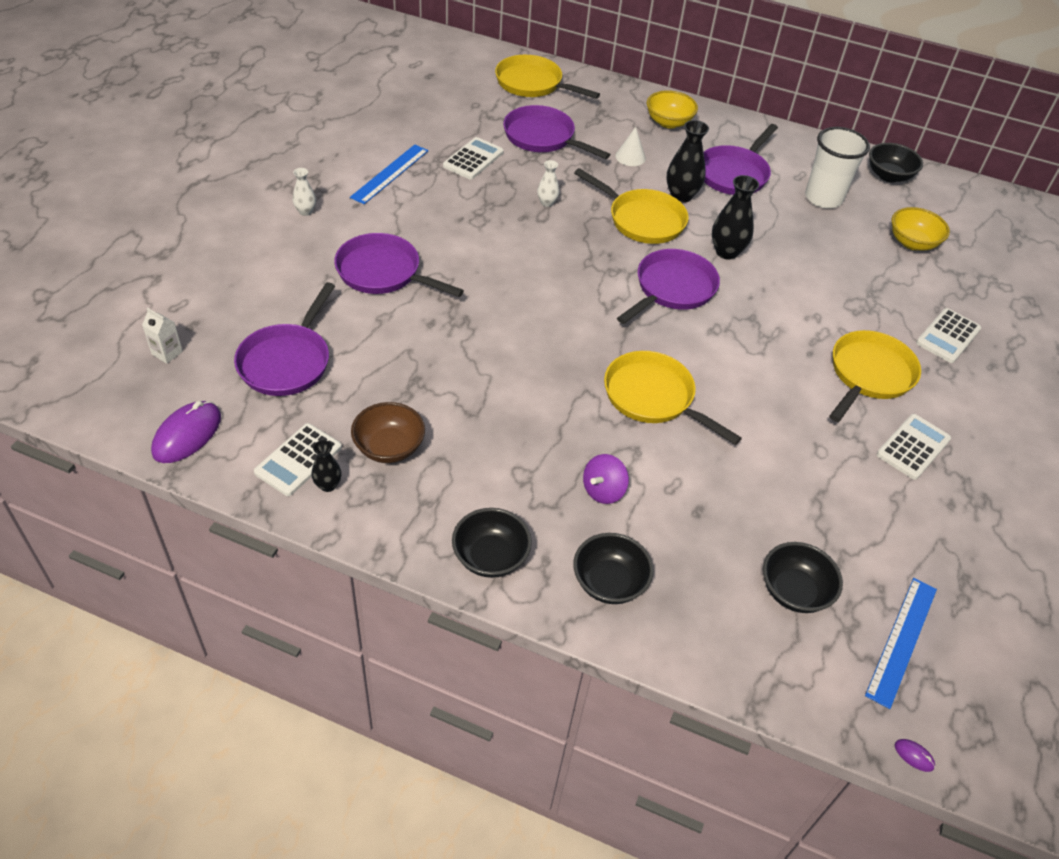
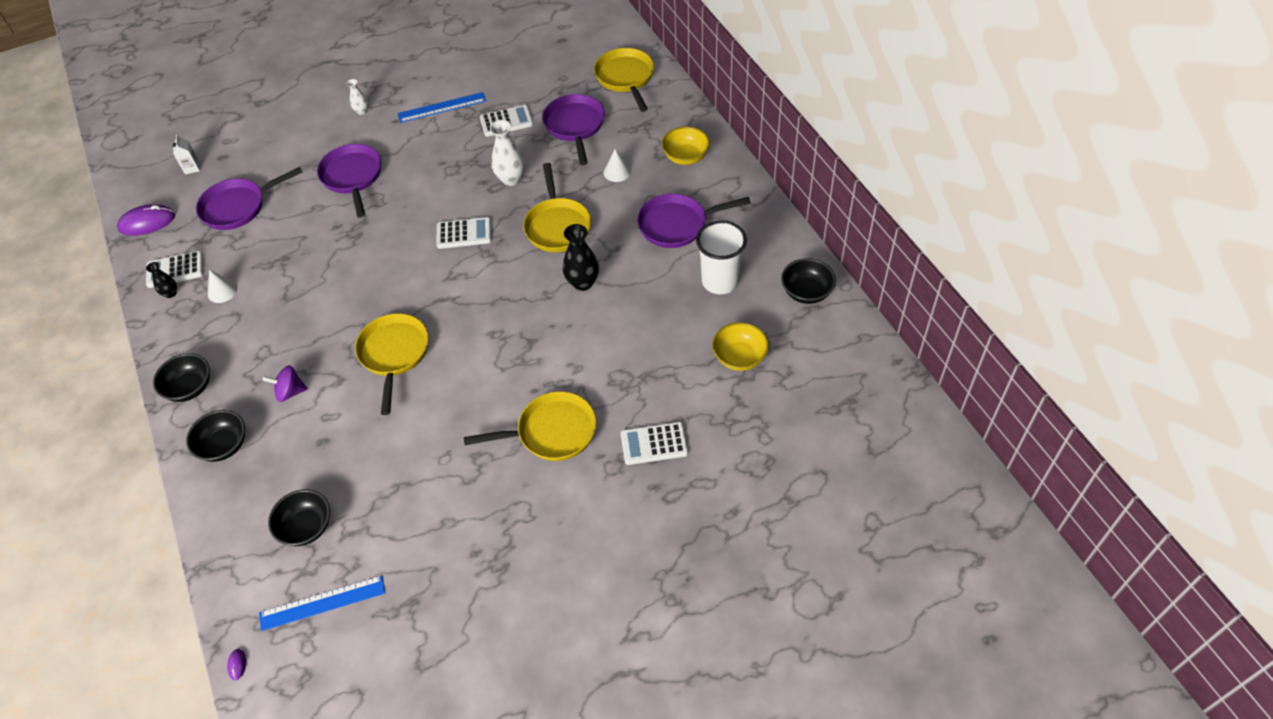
camera: 50 degrees right, 5 degrees up
brown bowl [351,402,425,463] -> white cone [208,270,237,303]
white vase [537,160,560,207] -> white vase [490,120,525,186], size x1.76
purple pan [617,249,720,324] -> none
black vase [667,120,709,203] -> none
white calculator [877,414,951,480] -> white calculator moved to [436,217,492,249]

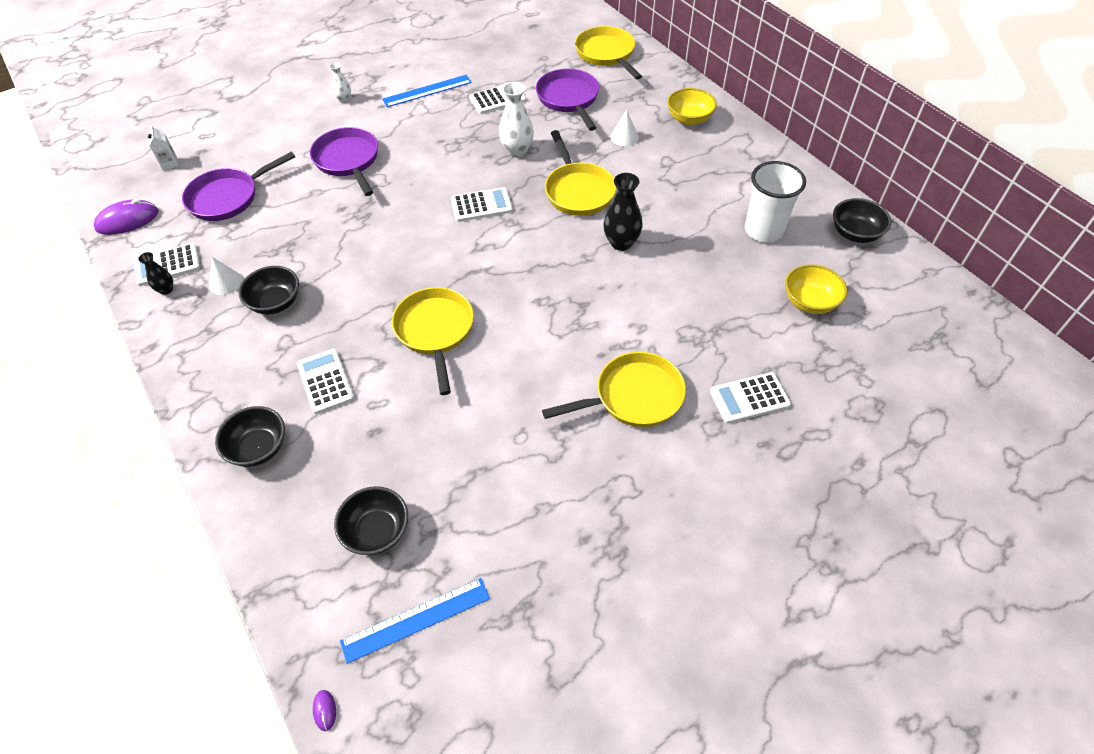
camera: 10 degrees left, 0 degrees up
black bowl [153,353,210,402] -> black bowl moved to [238,266,299,315]
purple spinning top [262,365,308,402] -> white calculator [297,349,354,414]
purple pan [637,194,751,248] -> none

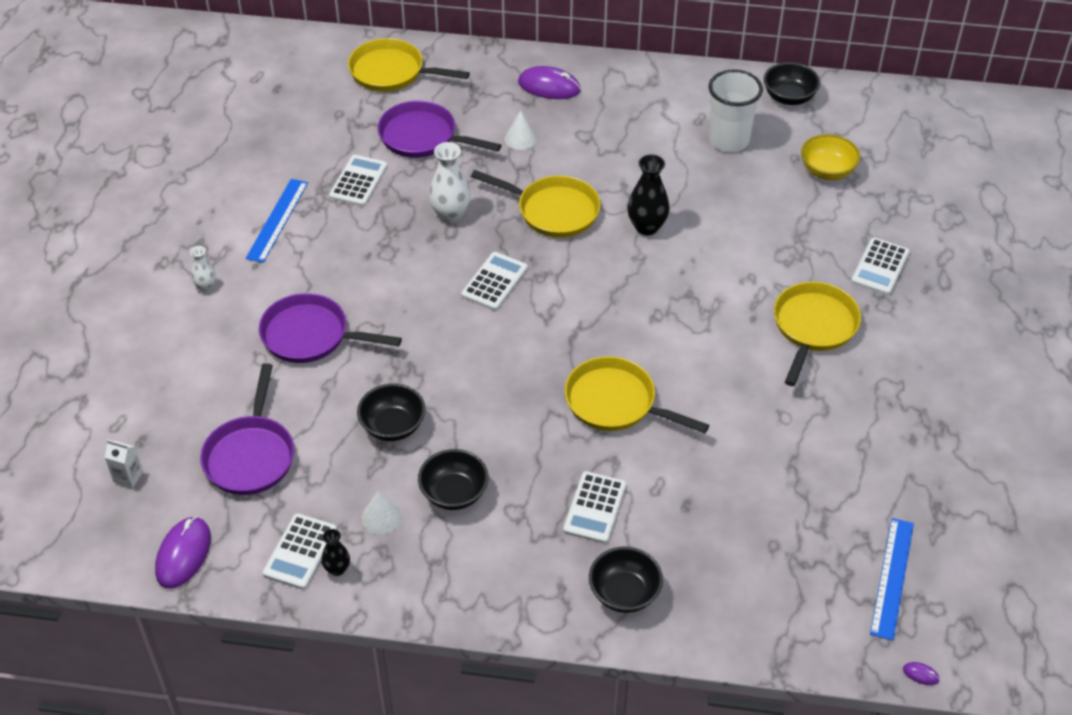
camera: 50 degrees left, 5 degrees down
white calculator [297,349,354,414] -> white calculator turned 90 degrees counterclockwise [563,471,626,544]
black bowl [334,486,408,555] -> black bowl moved to [357,384,426,441]
yellow bowl [667,88,717,125] -> purple mouse [518,66,581,99]

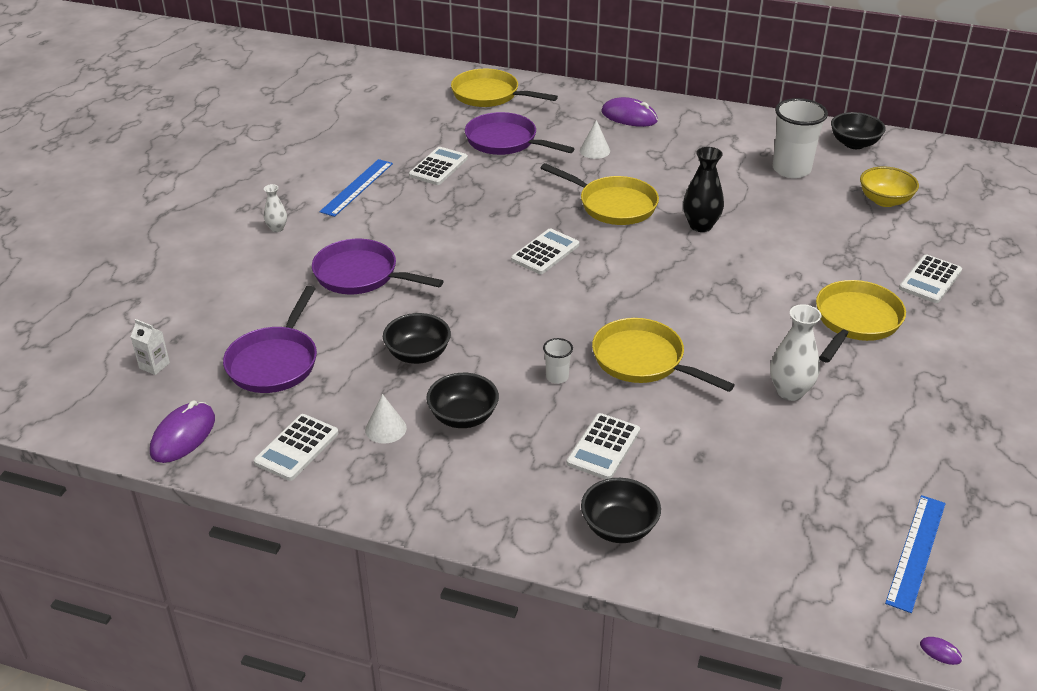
camera: 10 degrees right, 10 degrees down
black vase [321,529,350,576] -> none
white vase [429,142,471,223] -> white vase moved to [770,304,821,401]
none -> white cup [543,338,573,384]

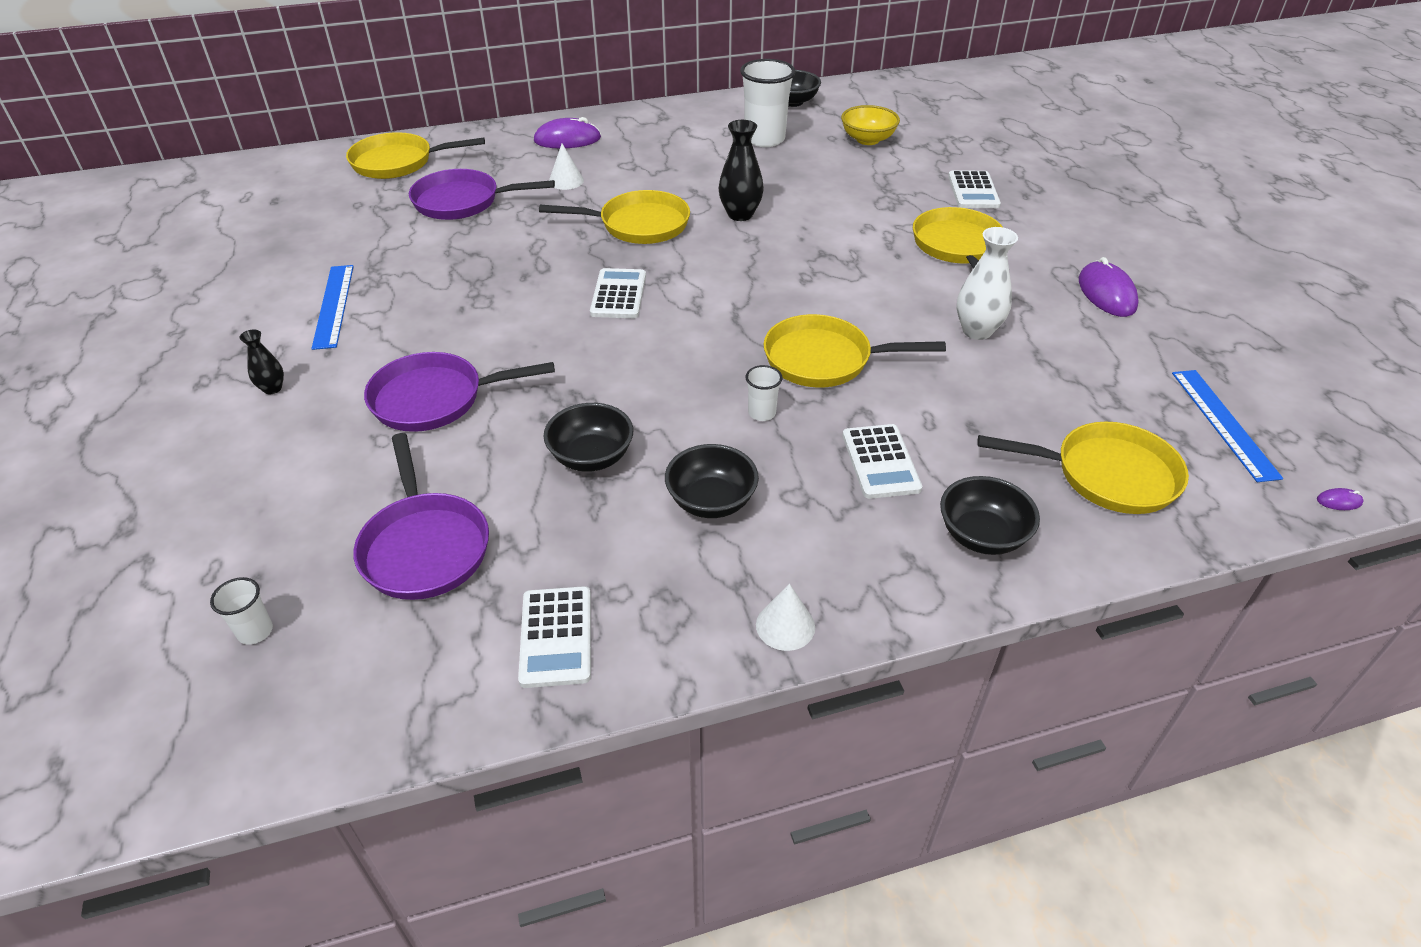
camera: 35 degrees left, 5 degrees up
white carton [131,319,170,375] -> white cup [210,577,273,645]
purple mouse [150,401,215,463] -> purple mouse moved to [1079,257,1139,317]
white vase [264,184,287,232] -> black vase [240,329,284,394]
white cone [365,394,407,444] -> white cone moved to [756,583,815,651]
white calculator [409,147,468,185] -> none
none -> yellow pan [977,421,1189,514]

